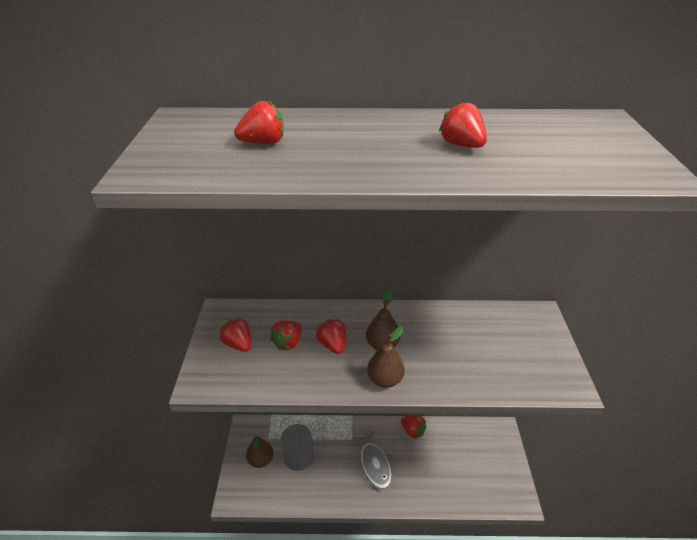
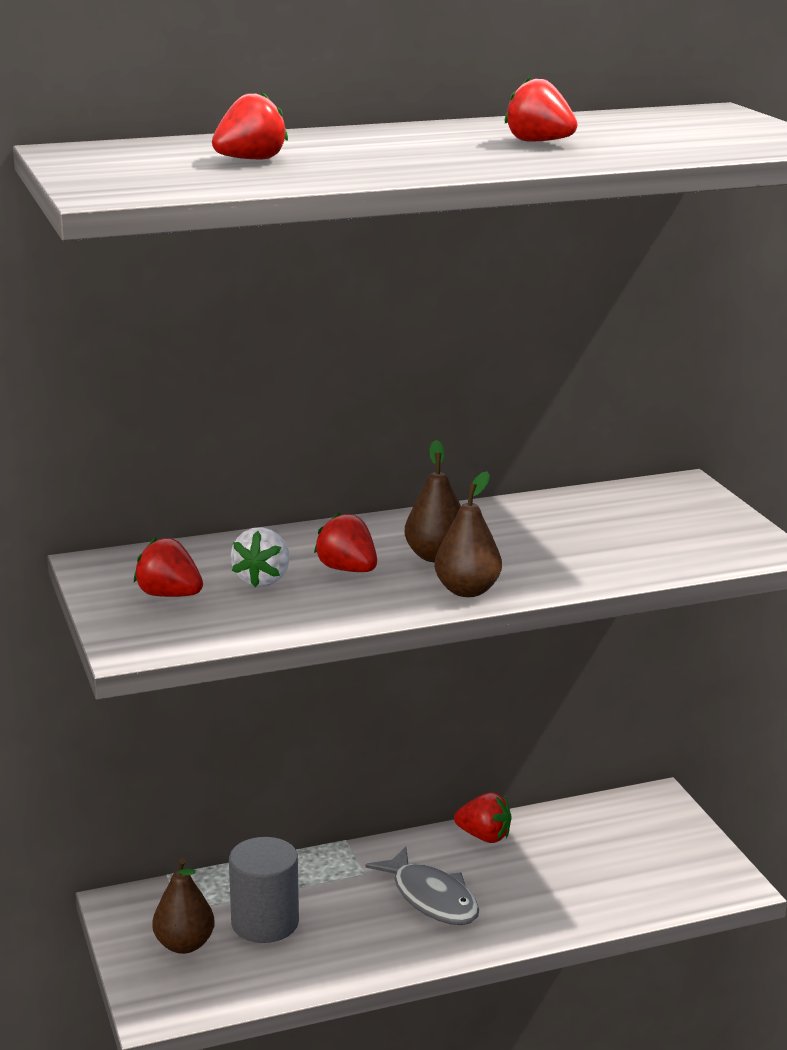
camera: 20 degrees left, 15 degrees down
red strawberry [270,320,302,351] -> white strawberry [231,527,290,587]

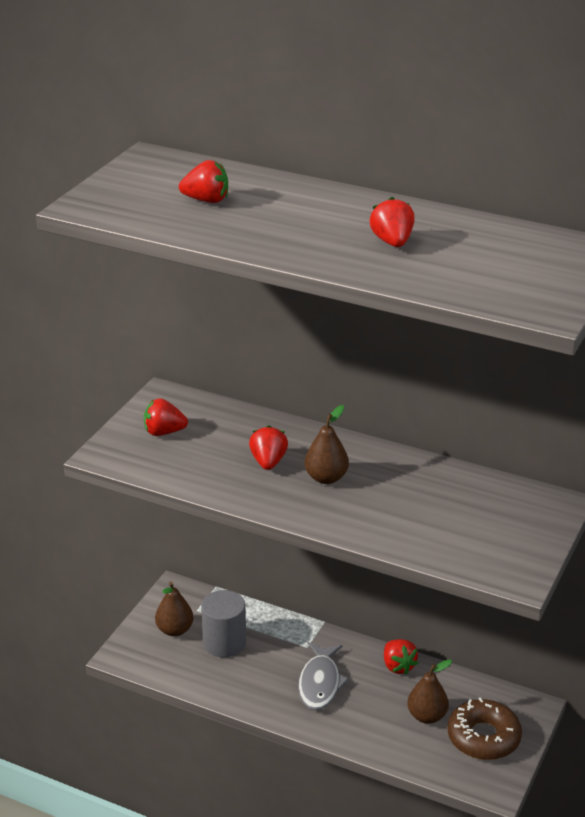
camera: 45 degrees right, 10 degrees up
red strawberry [134,538,203,597] -> red strawberry turned 75 degrees counterclockwise [144,398,188,436]
white strawberry [231,527,290,587] -> none
brown pear [434,471,502,597] -> brown pear moved to [407,659,452,724]
none -> brown donut [448,697,522,760]

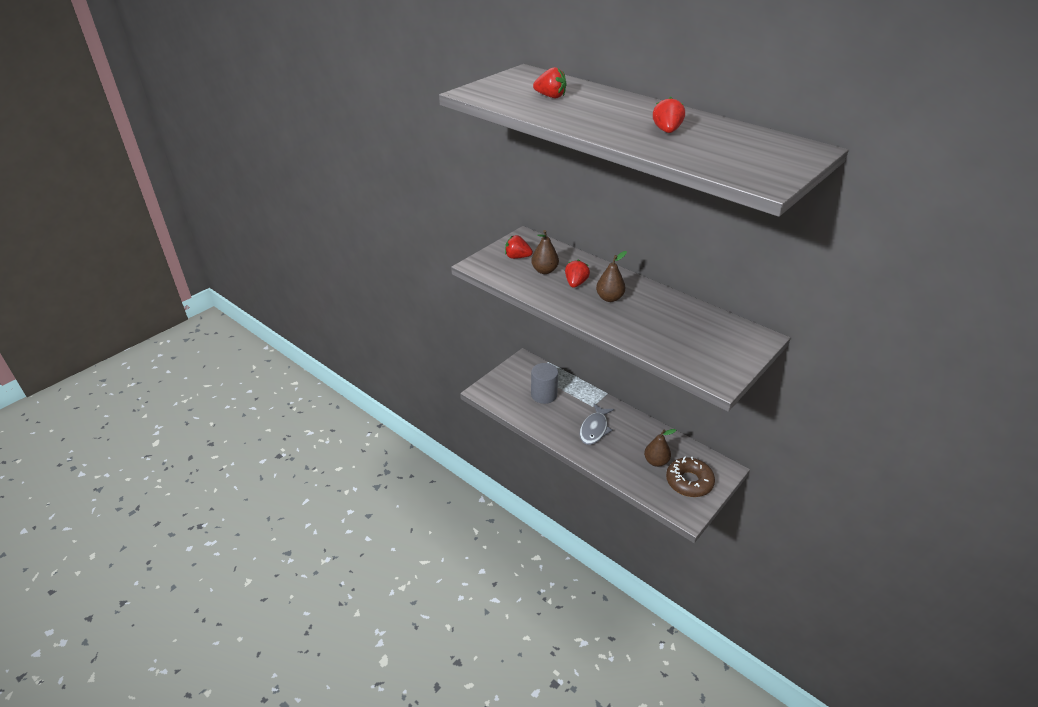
camera: 15 degrees right, 5 degrees up
brown pear [155,581,194,636] -> brown pear moved to [531,230,559,274]
red strawberry [384,639,418,675] -> none

